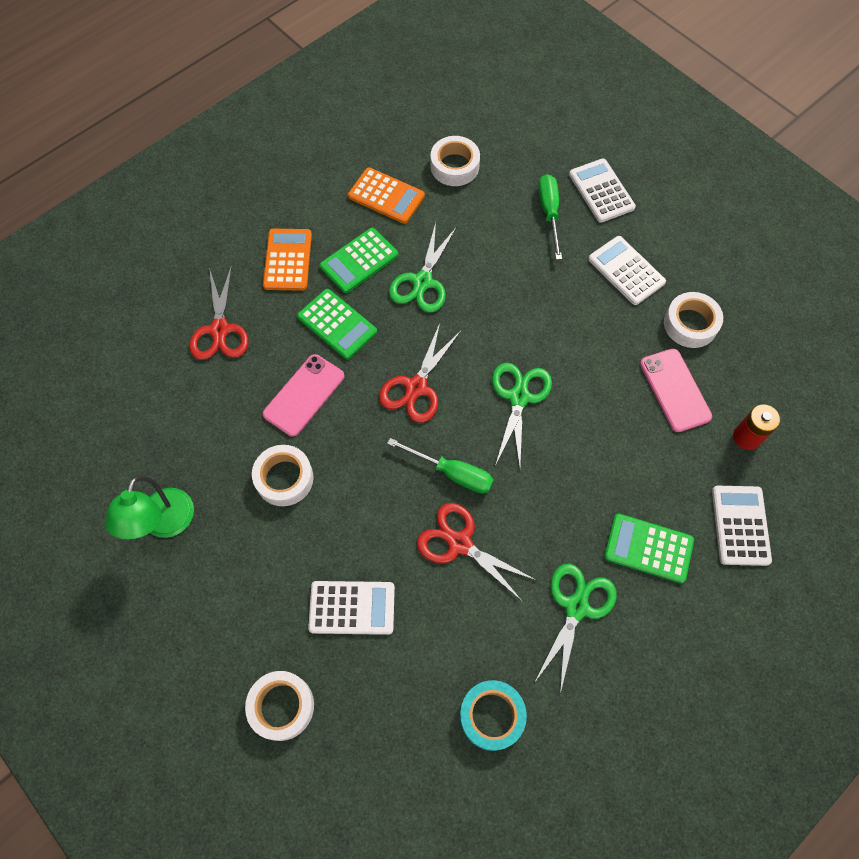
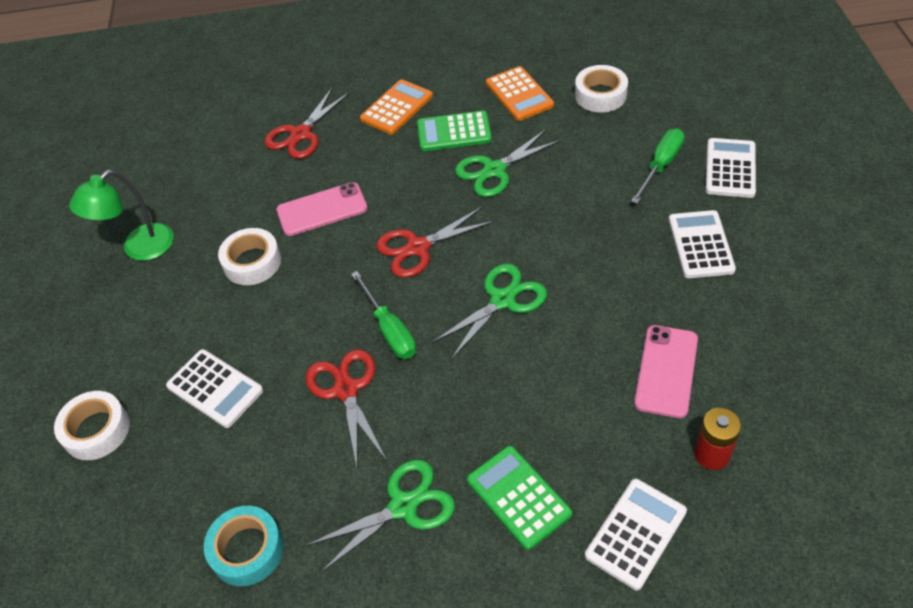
camera: 40 degrees right, 15 degrees down
green calculator [297,289,377,360] -> none
white tape [664,292,723,348] -> none

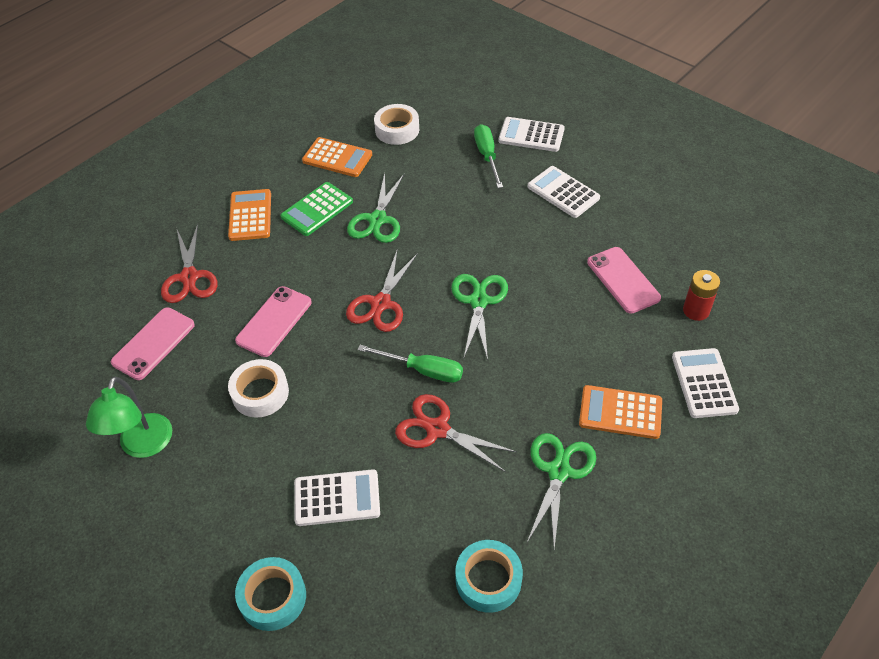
camera: 45 degrees left, 0 degrees up
white tape [54,391,130,460] -> turquoise tape [235,557,306,631]
green calculator [467,446,572,550] -> orange calculator [579,385,662,439]
white calculator [706,138,756,198] -> white calculator turned 45 degrees counterclockwise [499,117,565,152]
none -> pink phone [111,307,195,380]

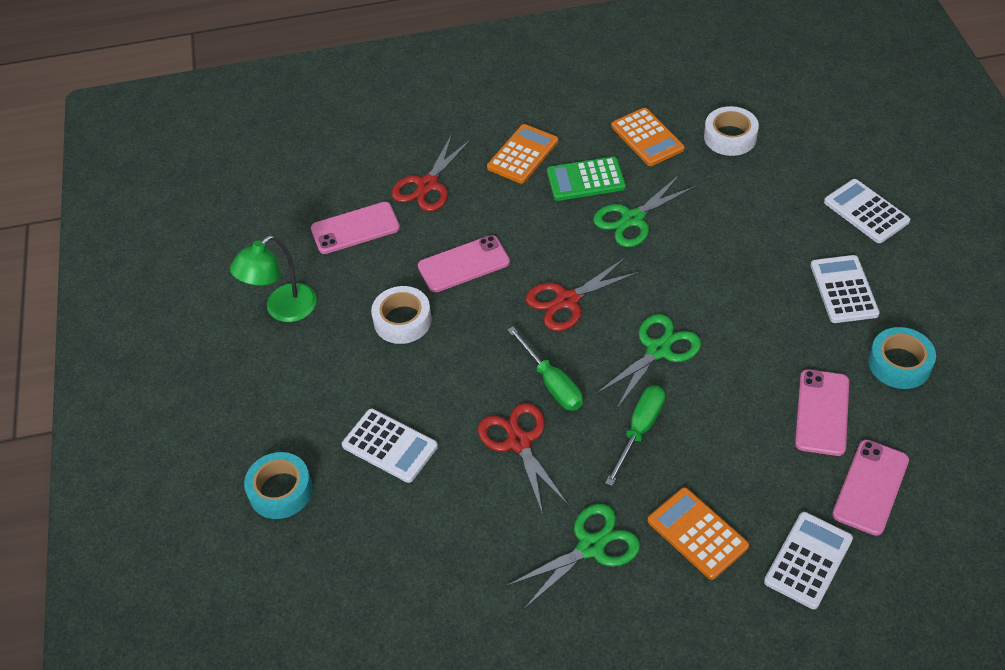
camera: 40 degrees right, 0 degrees up
turquoise tape [455,540,523,613] -> turquoise tape moved to [868,327,936,389]
green screwdriver [474,124,503,188] -> green screwdriver moved to [605,386,665,486]
red battery [683,270,720,321] -> pink phone [832,440,909,536]

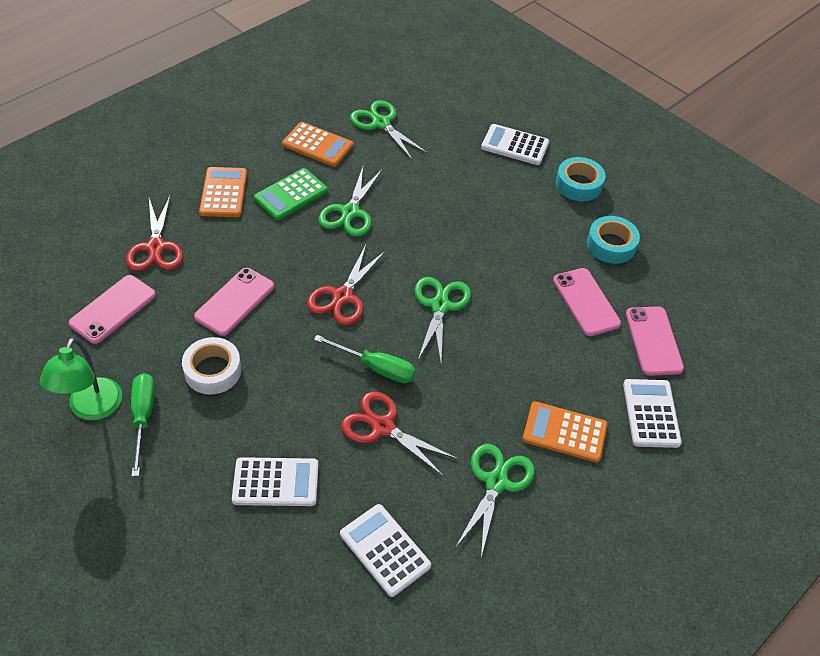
camera: 40 degrees left, 0 degrees up
turquoise tape [244,452,313,519] -> turquoise tape moved to [556,157,606,201]
green screwdriver [605,386,665,486] -> green screwdriver moved to [131,373,155,476]
white tape [704,106,759,156] -> green scissors [350,100,428,161]
white calculator [811,255,880,323] -> white calculator moved to [340,504,431,597]

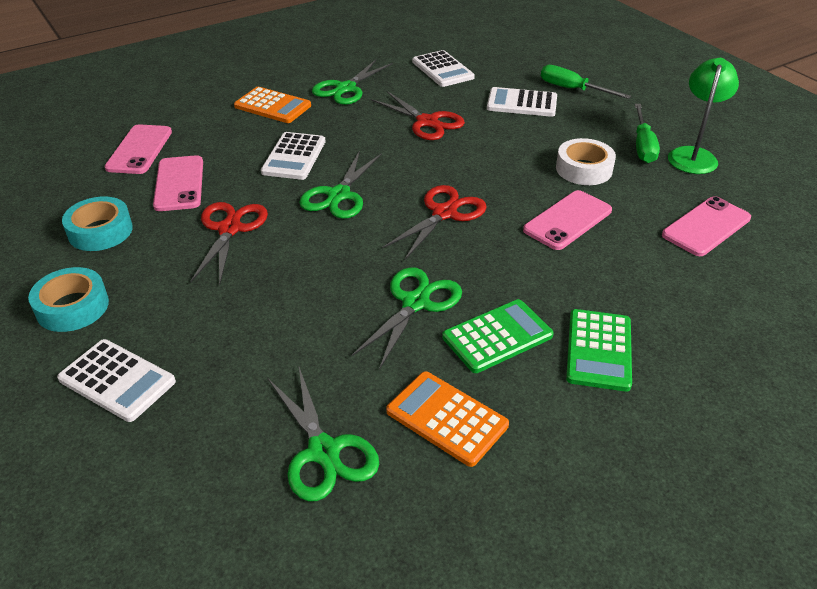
camera: 165 degrees left, 10 degrees down
red scissors [126,196,183,271] -> red scissors moved to [190,202,268,285]
orange calculator [199,167,247,217] -> green calculator [566,309,632,392]
green screwdriver [314,335,416,383] -> green screwdriver moved to [541,65,631,99]
white calculator [623,379,682,448] -> white calculator moved to [261,132,326,180]

